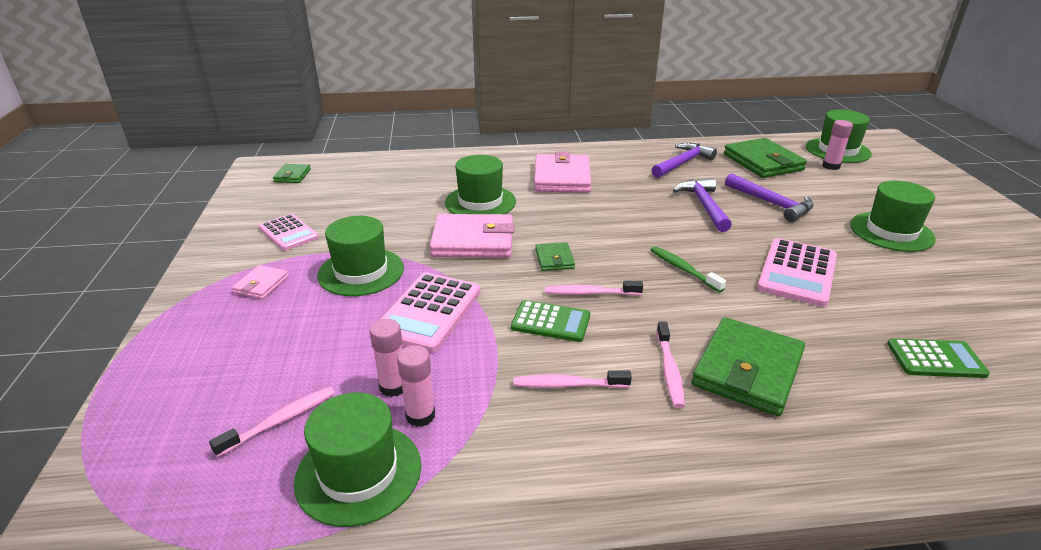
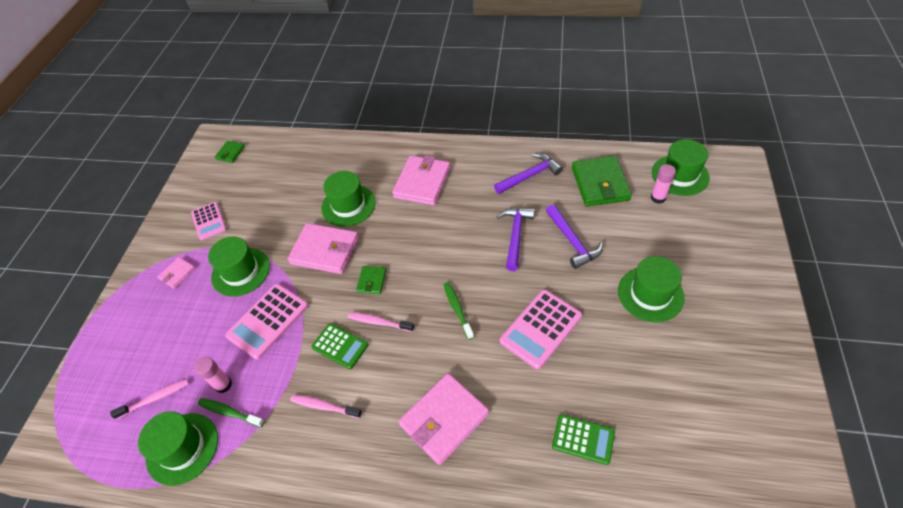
camera: 20 degrees right, 20 degrees up
pink glue stick [397,345,435,427] -> green toothbrush [198,398,265,427]
pink toothbrush [657,321,685,408] -> none
green wallet [692,317,805,416] -> pink wallet [398,373,489,465]

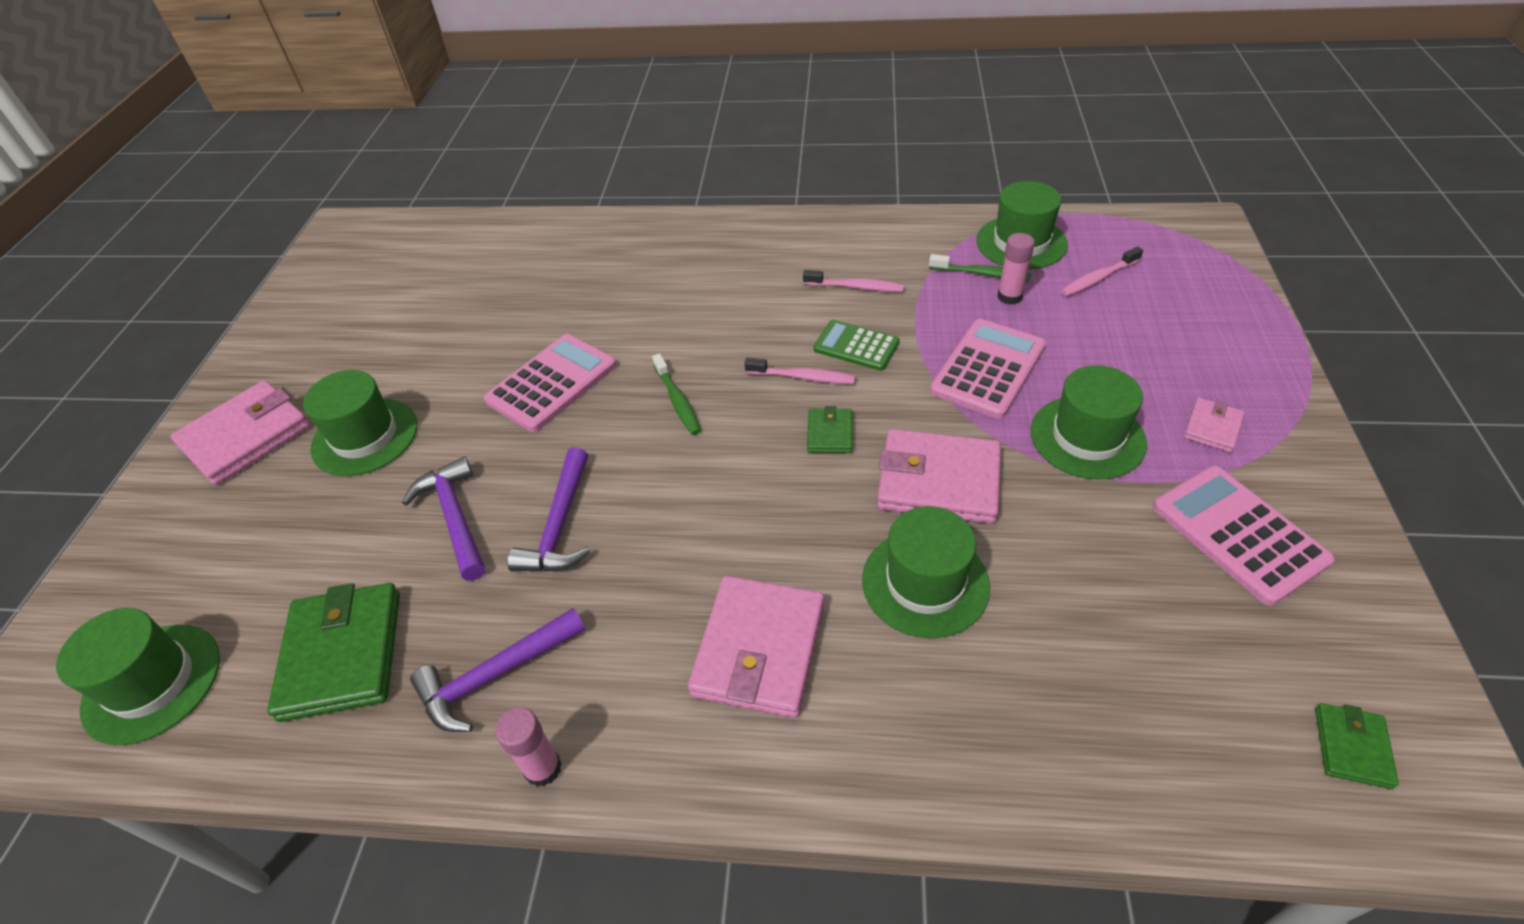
camera: 175 degrees right, 5 degrees down
pink calculator [191,202,226,240] -> pink calculator [1153,466,1335,606], size x1.53
pink wallet [398,373,489,465] -> pink wallet moved to [171,380,310,485]
green calculator [552,414,615,465] -> none
pink glue stick [651,164,676,204] -> pink glue stick moved to [495,707,562,787]

